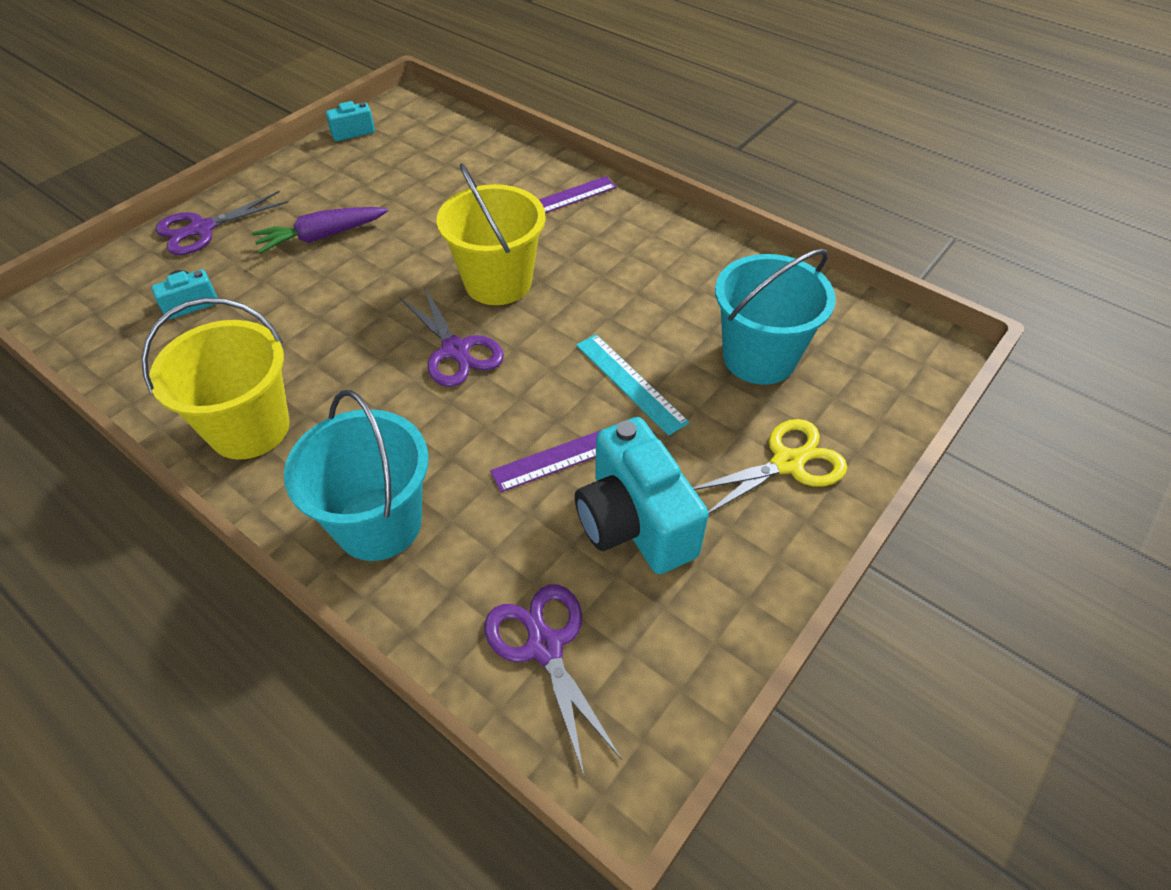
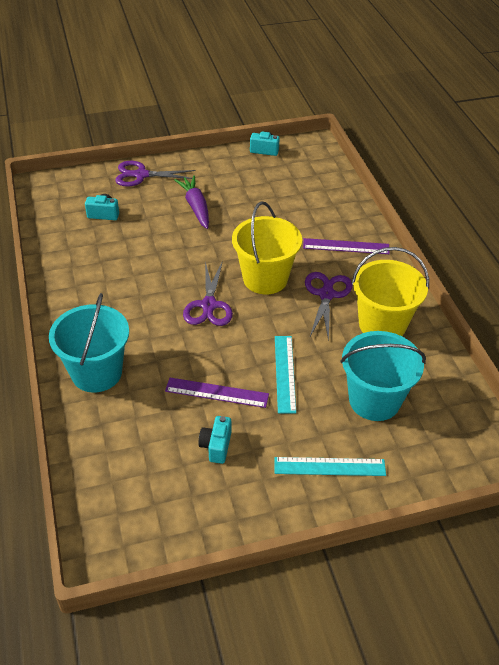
camera: 35 degrees right, 5 degrees down
yellow bucket [141,298,290,459] -> yellow bucket moved to [351,247,429,336]
purple carrot [252,207,388,254] -> purple carrot turned 60 degrees clockwise [174,175,209,229]
purple scissors [485,585,622,775] -> purple scissors moved to [305,272,352,341]
turquoise camera [575,417,709,574] -> turquoise camera [199,416,231,464], size x0.49
yellow scissors [693,419,847,514] -> turquoise ruler [274,457,386,476]

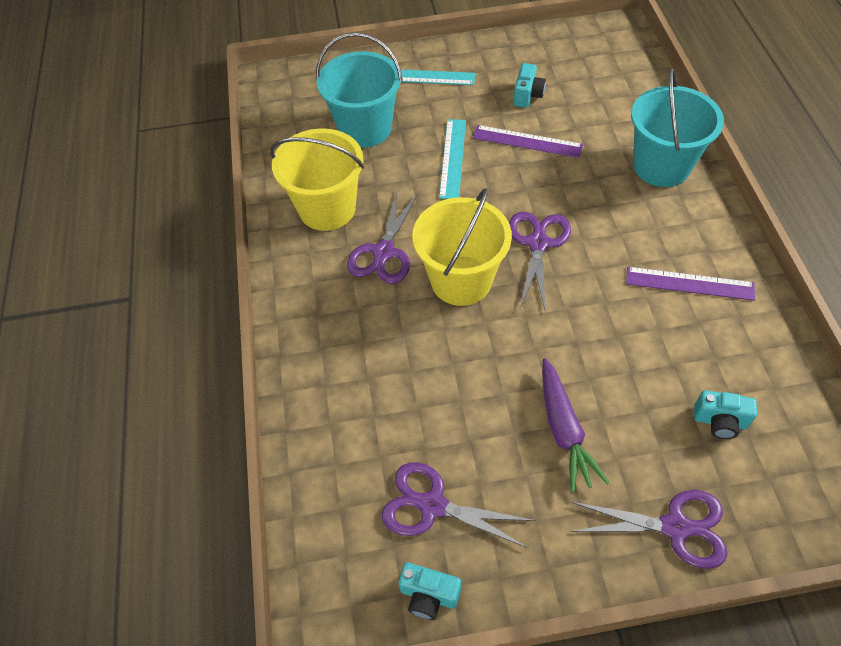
camera: 170 degrees left, 10 degrees up
purple ruler [303,238,390,254] -> purple ruler moved to [626,267,756,301]
none -> purple scissors [382,462,536,548]

